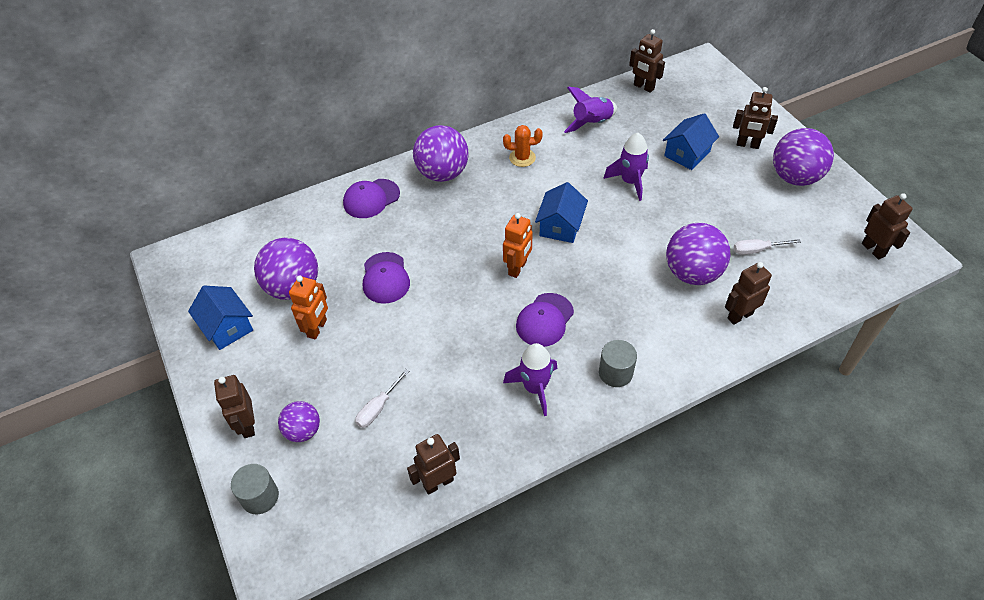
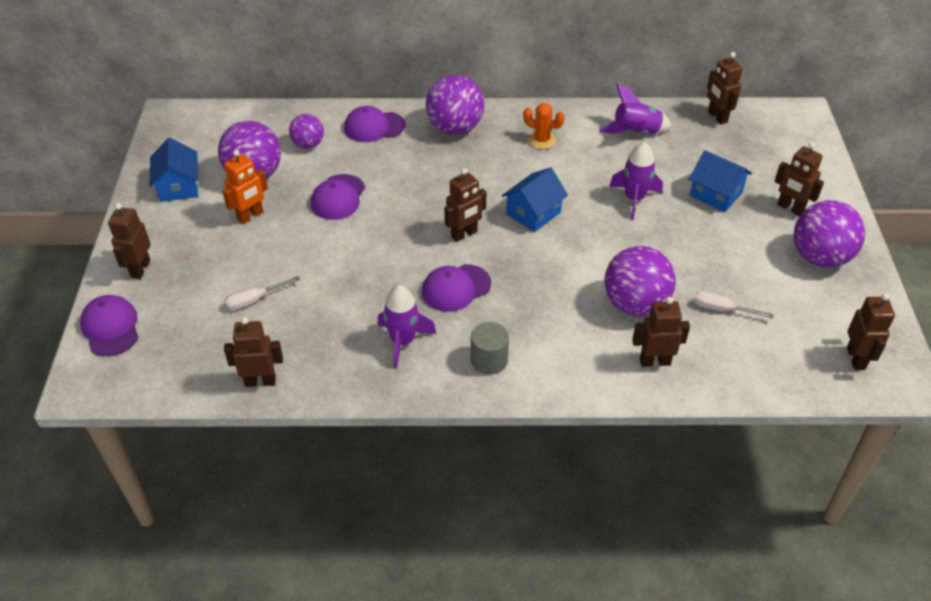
camera: 25 degrees right, 5 degrees down
grey cylinder [231,464,279,514] -> purple cap [80,295,139,356]
purple ball [278,401,320,442] -> purple ball moved to [289,114,324,149]
orange robot [503,213,533,278] -> brown robot [444,168,486,242]
blue house [663,113,719,170] -> blue house turned 60 degrees clockwise [689,150,752,212]

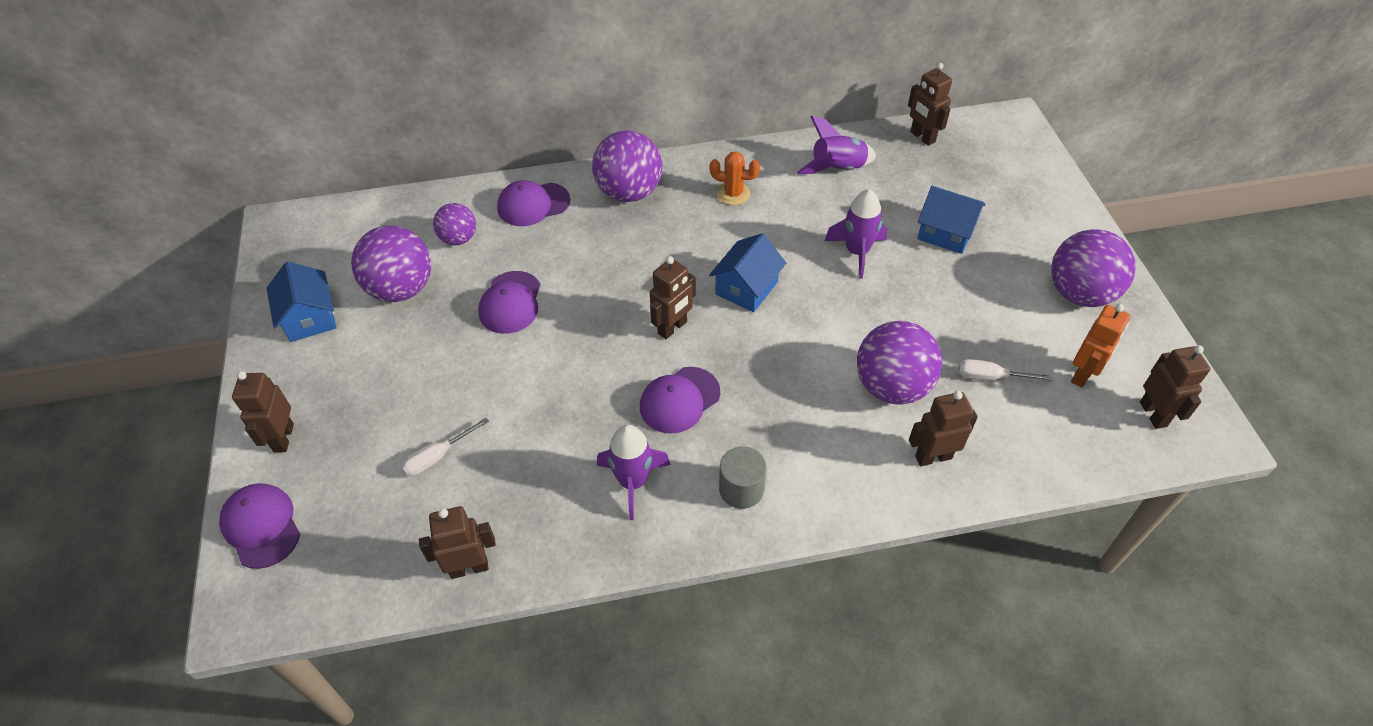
camera: 10 degrees left, 5 degrees up
orange robot [222,150,268,224] -> orange robot moved to [1071,304,1131,388]
brown robot [774,142,824,216] -> none

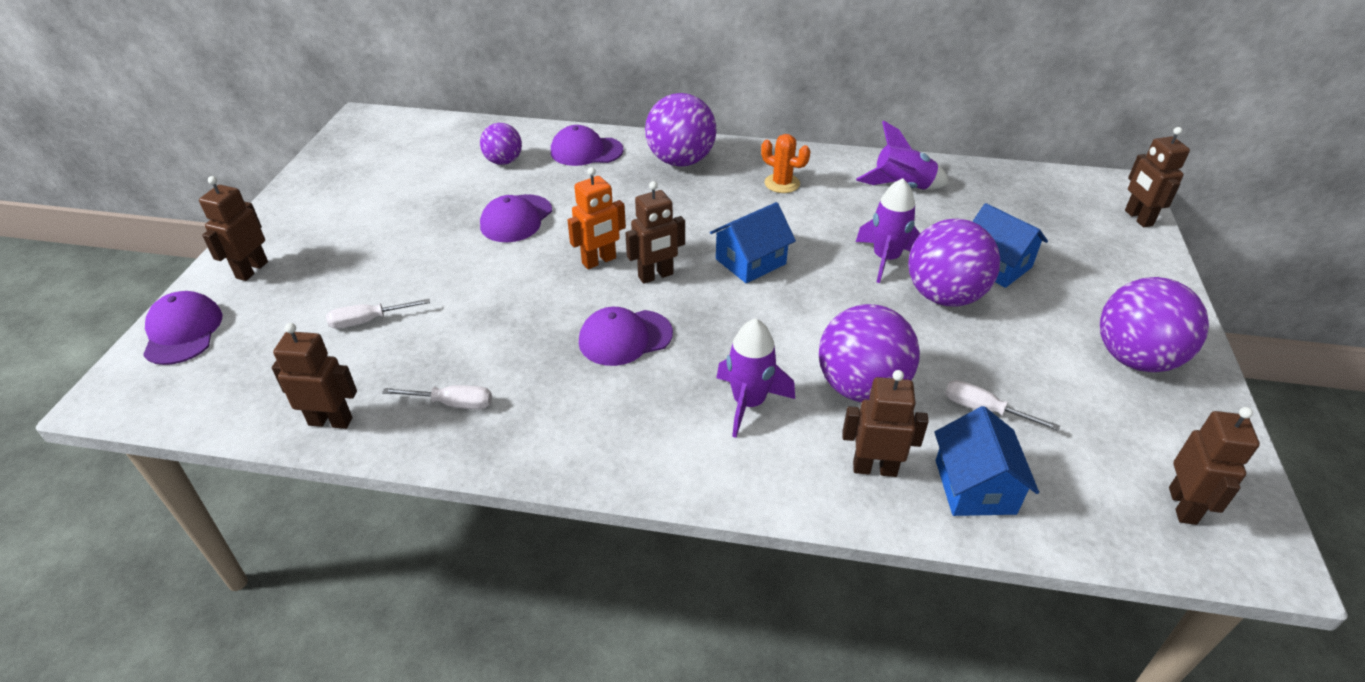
camera: 20 degrees right, 10 degrees down
blue house [266,261,337,342] -> blue house moved to [935,406,1039,516]
purple ball [351,225,431,302] -> purple ball moved to [908,219,1000,306]
purple rocket [597,425,671,520] -> purple rocket moved to [716,318,795,438]
grey cylinder [719,446,767,509] -> none
brown robot [908,63,952,146] -> brown robot moved to [1125,127,1190,227]
orange robot [1071,304,1131,388] -> orange robot moved to [567,167,626,269]
none -> white screwdriver [382,385,492,410]

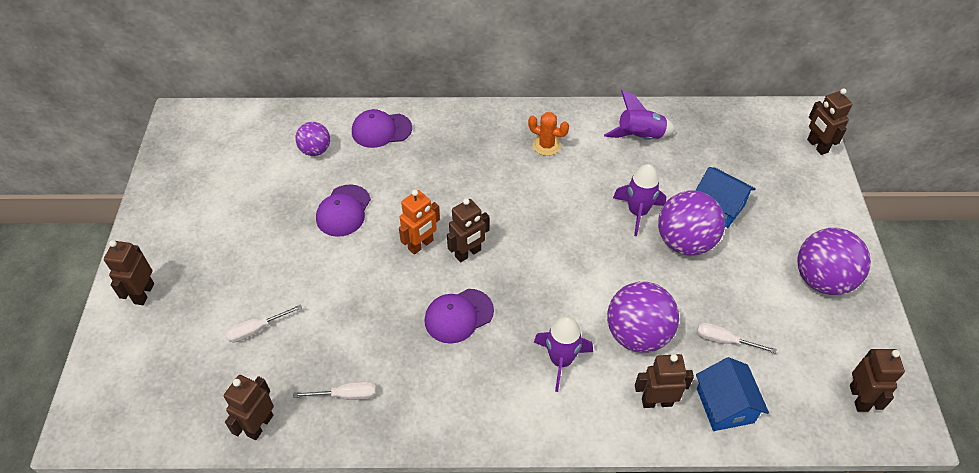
camera: 10 degrees left, 10 degrees up
purple cap [143,291,222,365] -> none
brown robot [272,323,357,429] -> brown robot turned 60 degrees counterclockwise [224,375,274,440]
purple ball [645,93,717,167] -> none
blue house [710,202,796,283] -> none

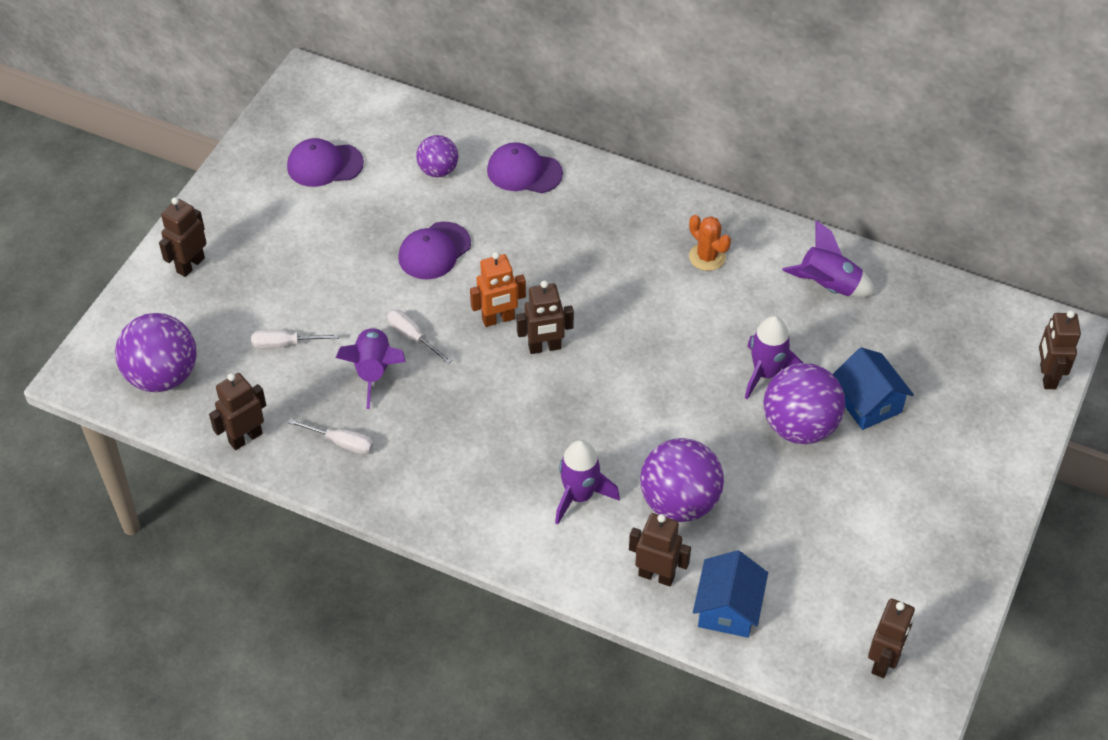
camera: 25 degrees right, 0 degrees up
purple cap [424,289,494,344] -> purple cap moved to [287,138,364,187]
white screwdriver [697,322,777,354] -> white screwdriver moved to [387,310,452,364]
purple ball [797,228,871,295] -> purple ball moved to [115,313,197,392]
none -> purple rocket [336,327,406,409]

